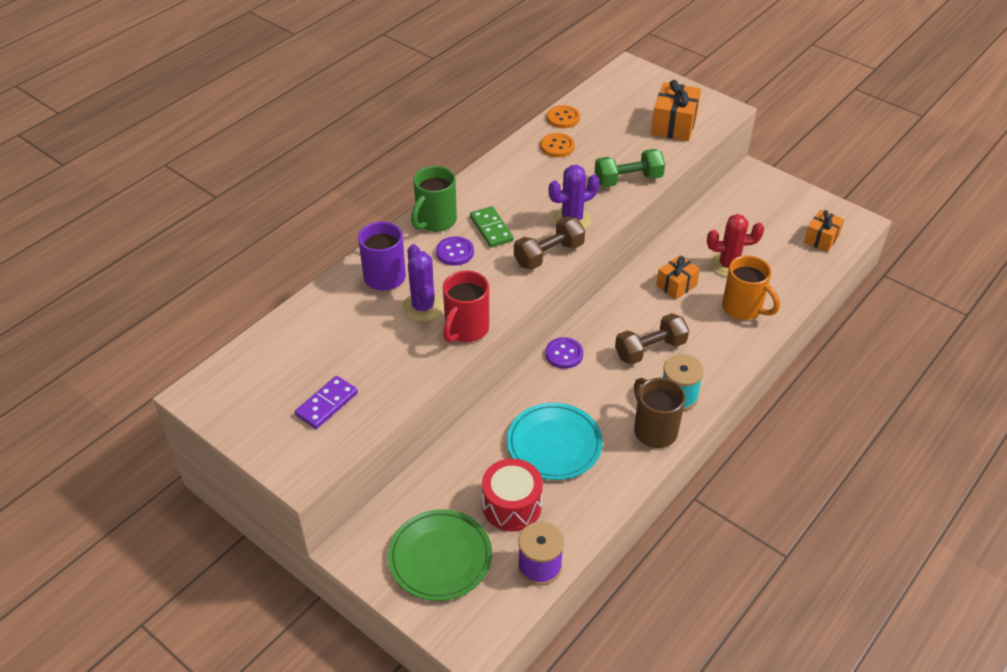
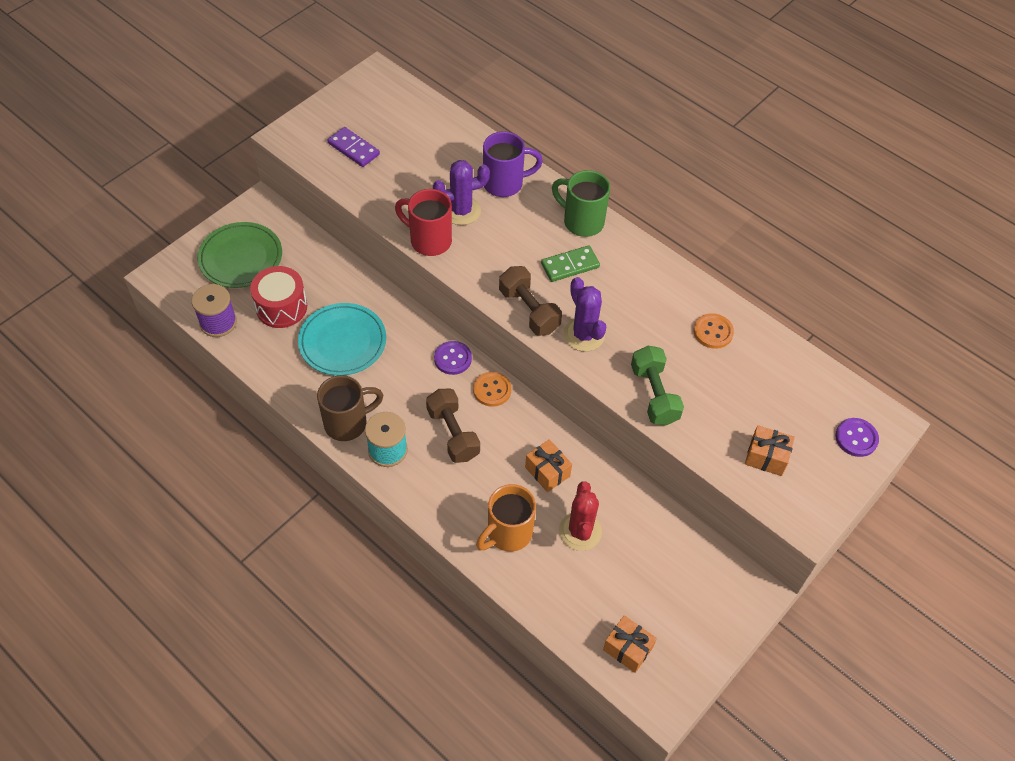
camera: 90 degrees right, 10 degrees up
purple button [436,236,474,266] -> purple button moved to [835,418,879,457]
orange button [547,105,580,128] -> orange button moved to [473,372,511,407]
orange gift [651,80,701,141] -> orange gift [745,425,795,476], size x0.66

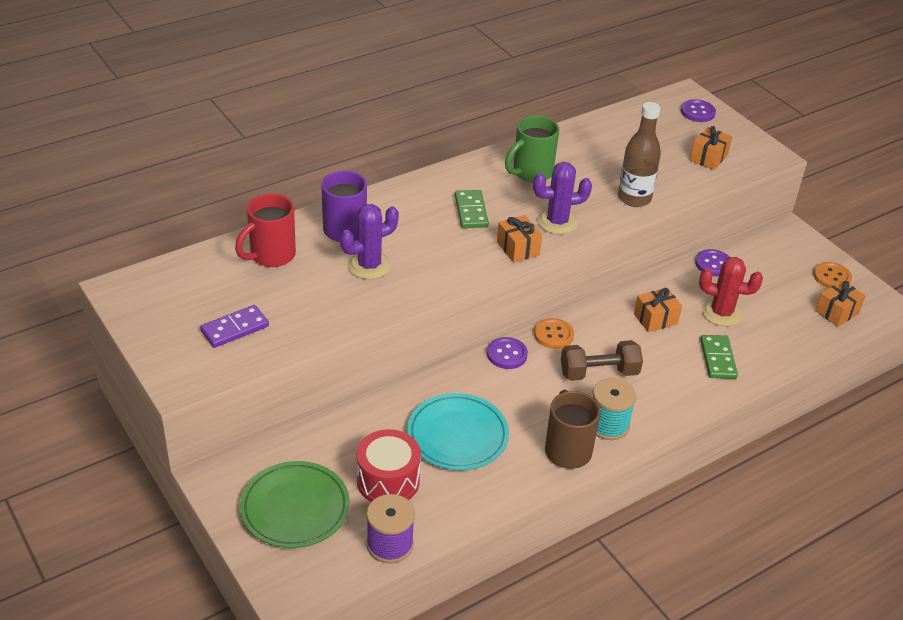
camera: 75 degrees left, 15 degrees down
red mug [395,189,452,256] -> red mug moved to [235,194,296,267]
purple cactus [433,160,490,225] -> purple cactus turned 60 degrees clockwise [340,204,399,279]
orange mug [476,484,536,552] -> green domino [700,335,738,379]
brown dumbbell [499,266,562,336] -> orange gift [497,215,542,263]
green mug [552,170,610,237] -> green mug moved to [505,115,559,183]
green dumbbell [631,346,684,426] -> brown bottle [618,102,661,207]
orange button [693,313,734,349] -> orange button moved to [813,262,852,288]
none -> purple button [695,249,730,277]

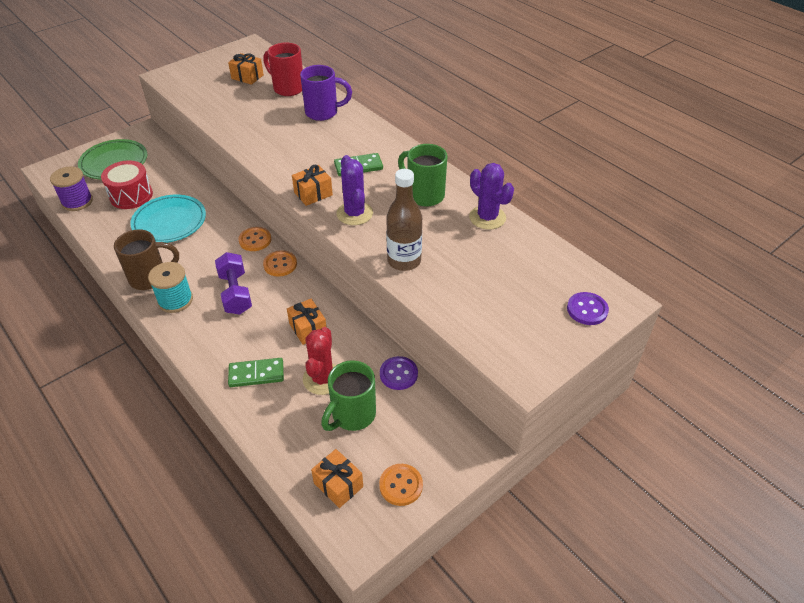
camera: 85 degrees right, 5 degrees up
purple domino [200,305,269,348] -> none
purple cactus [340,204,399,279] -> purple cactus moved to [469,163,514,229]
purple button [487,337,528,369] -> orange button [238,227,271,251]
brown dumbbell [561,340,643,381] -> purple dumbbell [215,252,252,315]
orange gift [690,126,732,170] -> orange gift moved to [228,53,264,85]
none -> green mug [321,360,376,431]

